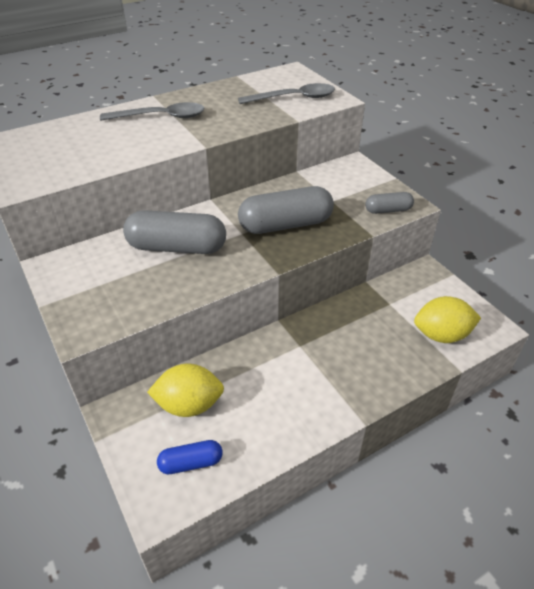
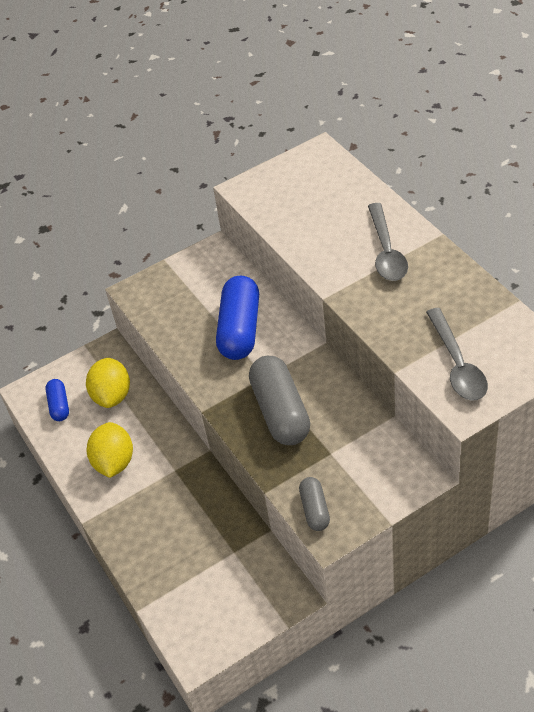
camera: 95 degrees right, 5 degrees up
grey capsule [123,210,226,254] -> blue capsule [216,275,259,360]
yellow lemon [414,296,481,343] -> yellow lemon moved to [86,422,133,478]

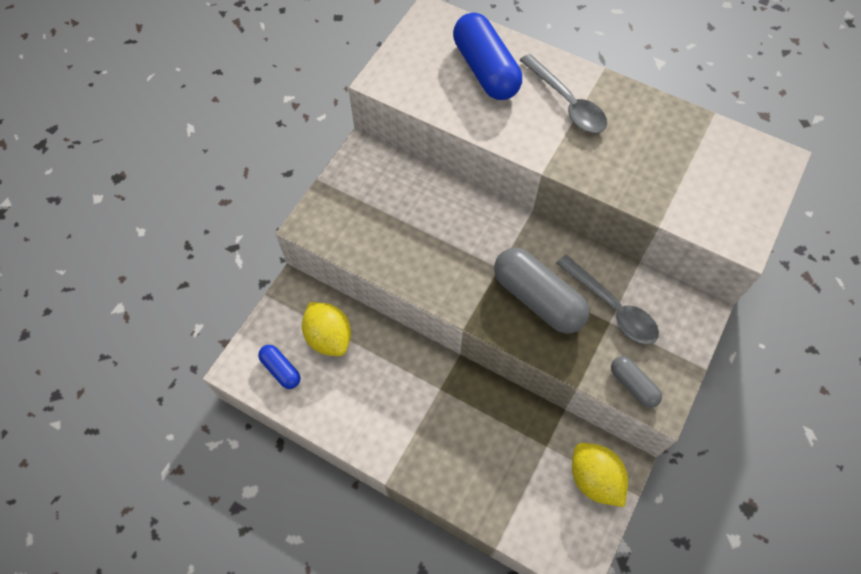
camera: 35 degrees left, 15 degrees up
yellow lemon [86,422,133,478] -> yellow lemon moved to [572,443,628,507]
blue capsule [216,275,259,360] -> blue capsule moved to [453,13,522,100]
grey spoon [426,308,488,401] -> grey spoon moved to [557,255,659,345]

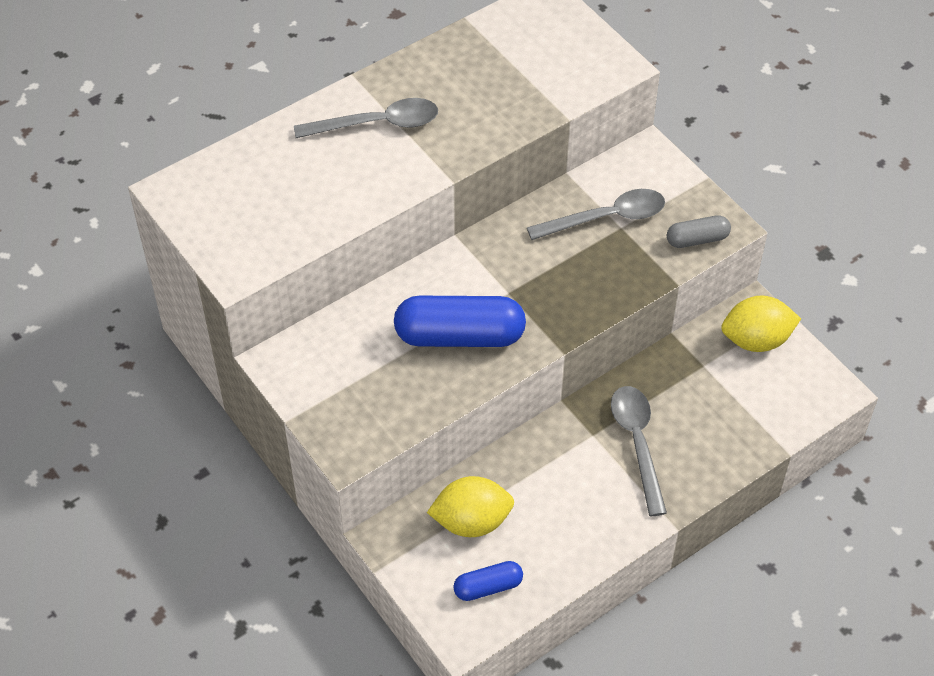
camera: 65 degrees left, 10 degrees down
blue capsule [453,13,522,100] -> blue capsule moved to [394,296,526,347]
grey capsule [494,248,590,334] -> none
none -> grey spoon [611,386,667,516]

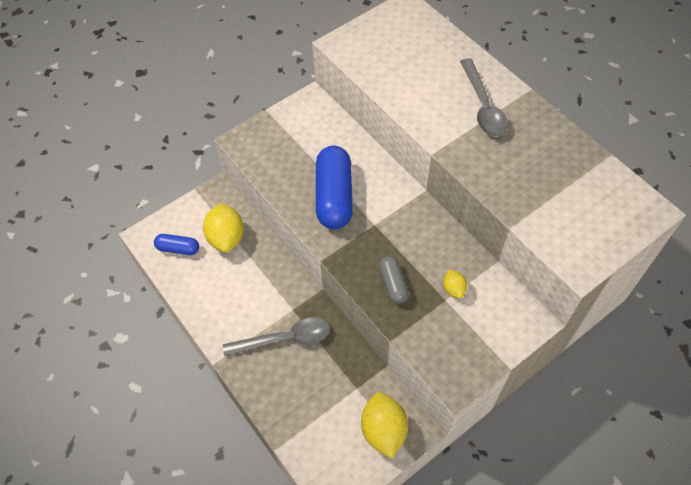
camera: 90 degrees right, 5 degrees up
blue capsule [453,561,523,601] -> blue capsule turned 60 degrees counterclockwise [154,234,199,255]
grey spoon [527,189,665,240] -> yellow lemon [443,270,467,298]
grey capsule [667,215,731,248] -> grey capsule moved to [379,256,409,304]

